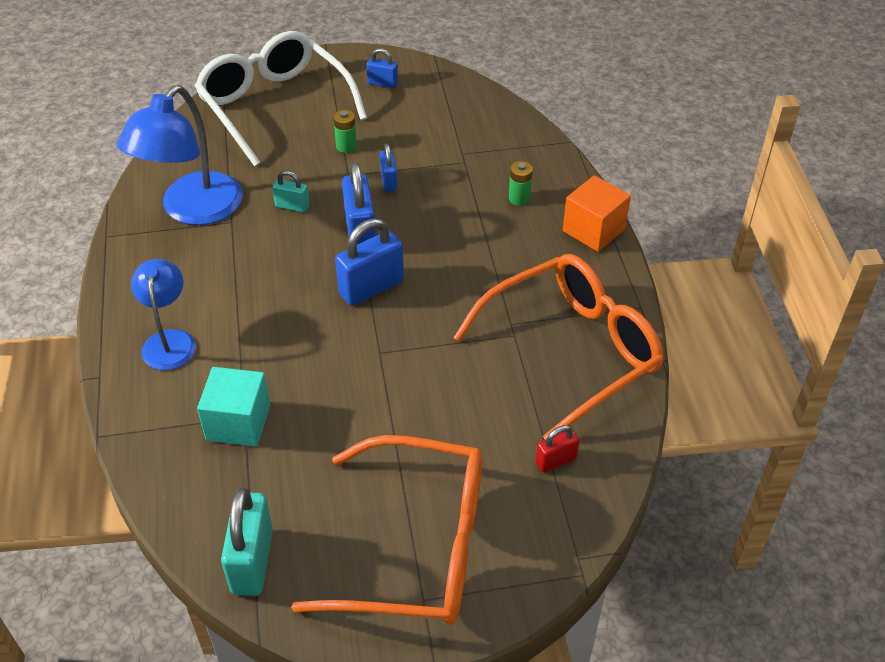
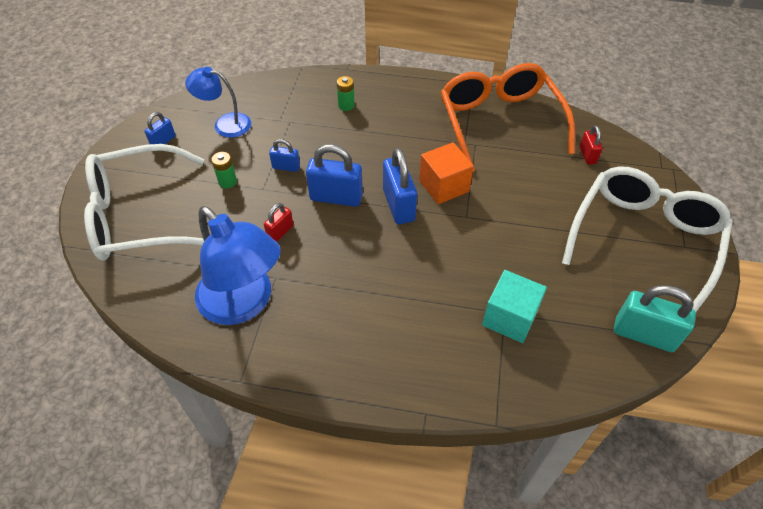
camera: 70 degrees left, 5 degrees up
blue lamp [131,259,196,370] -> blue lamp moved to [185,67,251,138]
turquoise padlock [272,170,310,212] -> red padlock [264,203,294,242]
orange glasses [291,435,482,625] -> white glasses [562,166,733,312]
orange cube [563,175,631,252] -> orange cube moved to [419,142,474,204]

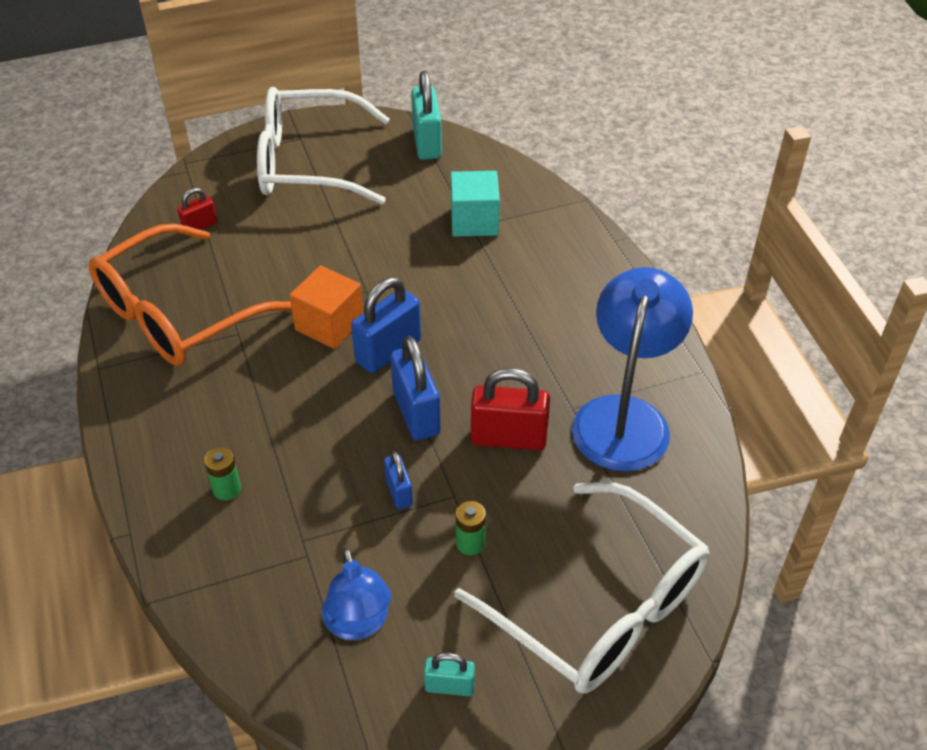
camera: 120 degrees left, 5 degrees down
blue padlock [144,112,176,144] -> turquoise padlock [424,653,475,696]
red padlock [264,203,294,242] -> red padlock [471,368,550,450], size x1.82

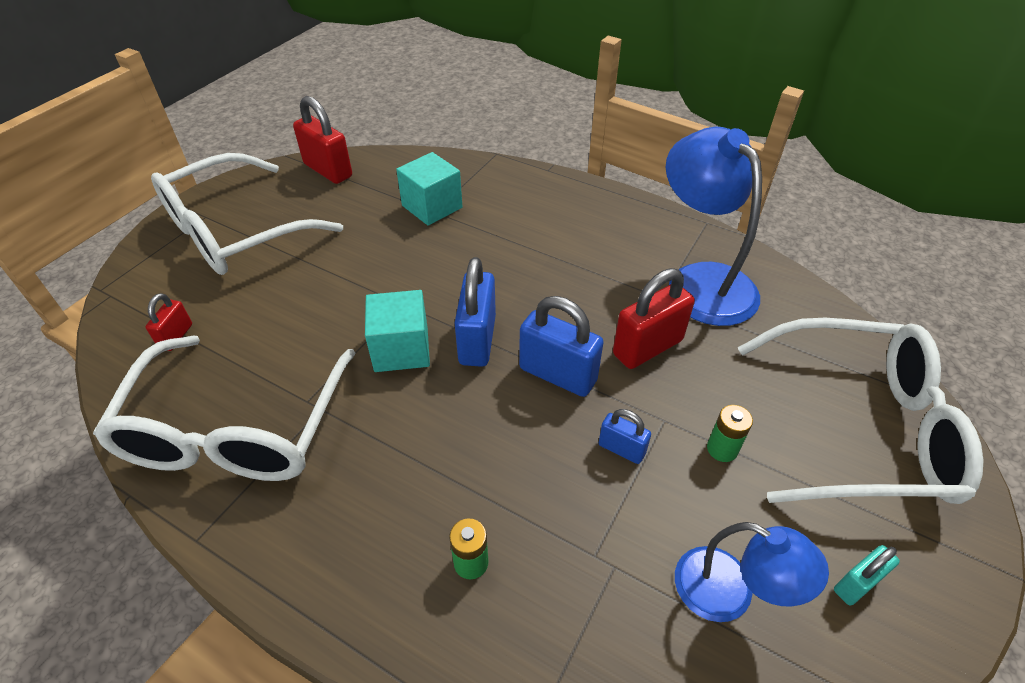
camera: 40 degrees left, 0 degrees up
orange glasses [89,223,292,366] -> white glasses [93,335,356,481]
orange cube [289,265,363,349] -> turquoise cube [365,290,430,372]
turquoise padlock [411,71,442,160] -> red padlock [293,96,352,184]

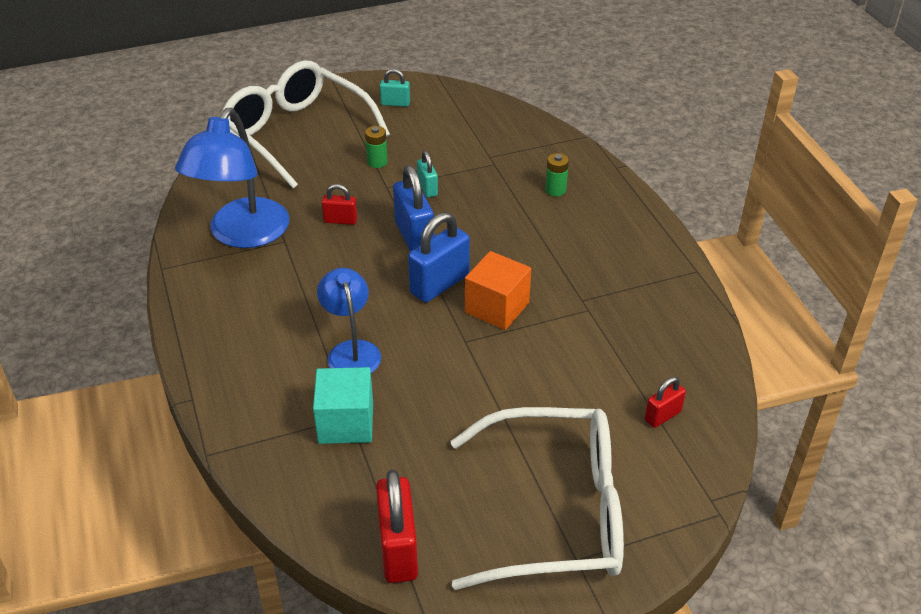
camera: 140 degrees left, 5 degrees down
white glasses [93,335,356,481] -> none
turquoise cube [365,290,430,372] -> orange cube [465,251,531,330]
blue padlock [599,409,651,464] -> turquoise padlock [417,151,438,198]
red padlock [613,268,695,369] -> red padlock [322,184,358,225], size x0.55
blue lamp [675,522,829,622] -> blue lamp moved to [317,268,381,373]

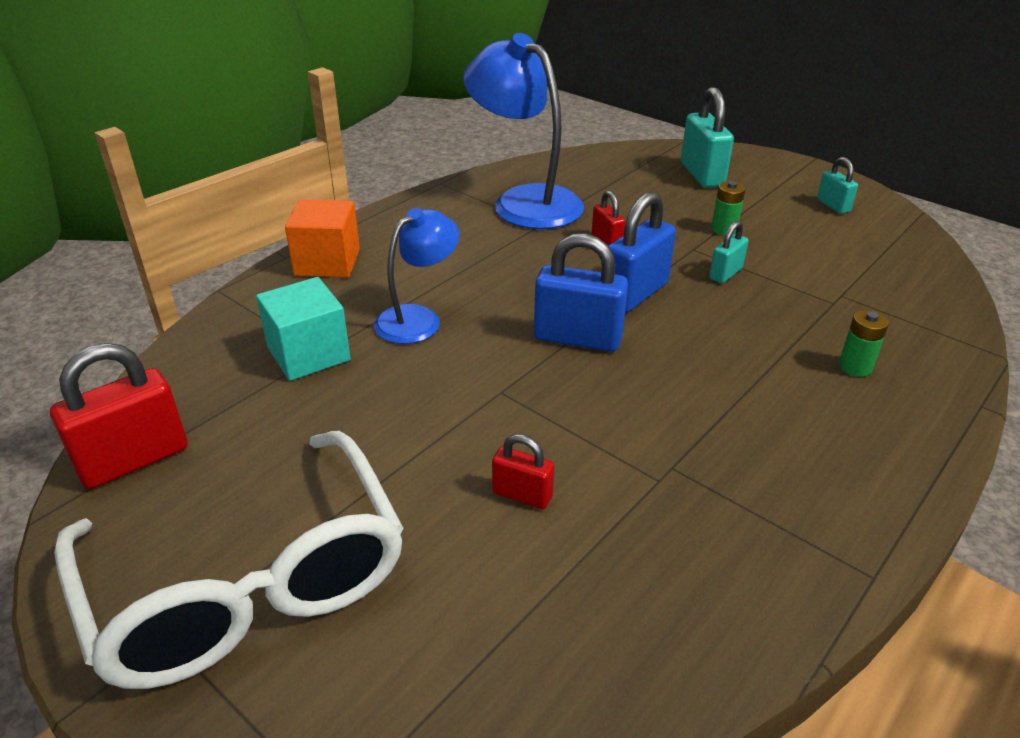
camera: 60 degrees right, 5 degrees down
blue lamp [175,108,289,248] -> blue lamp turned 60 degrees clockwise [463,33,584,229]
white glasses [222,61,390,189] -> turquoise padlock [681,87,734,188]
orange cube [465,251,531,330] -> orange cube moved to [285,199,360,278]
red padlock [645,377,686,428] -> red padlock moved to [492,434,554,509]

